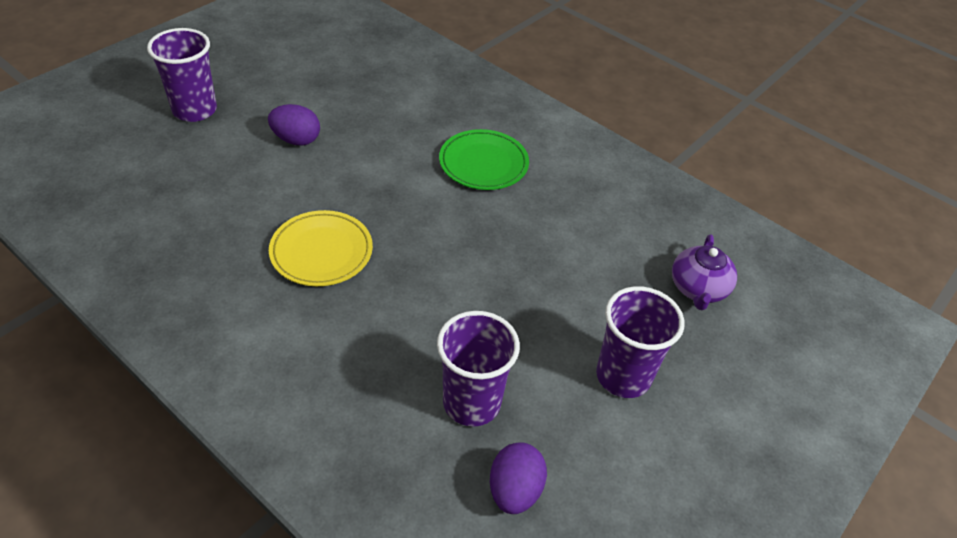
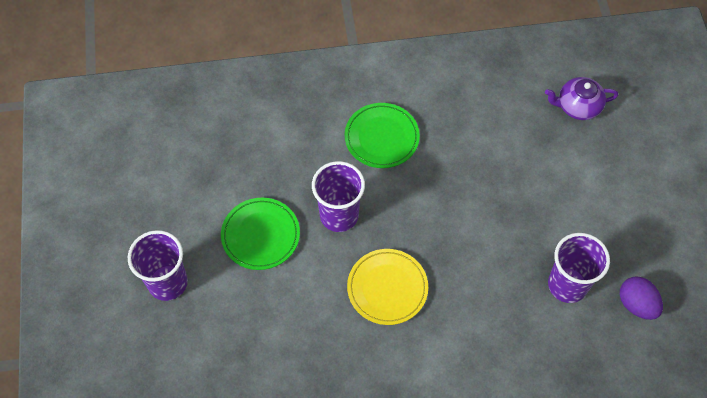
camera: 45 degrees left, 15 degrees up
purple egg [268,104,320,146] -> green plate [221,198,300,270]
purple cup [596,286,684,398] -> purple cup moved to [312,161,365,232]
purple teapot [672,234,737,310] -> purple teapot turned 120 degrees clockwise [545,77,618,120]

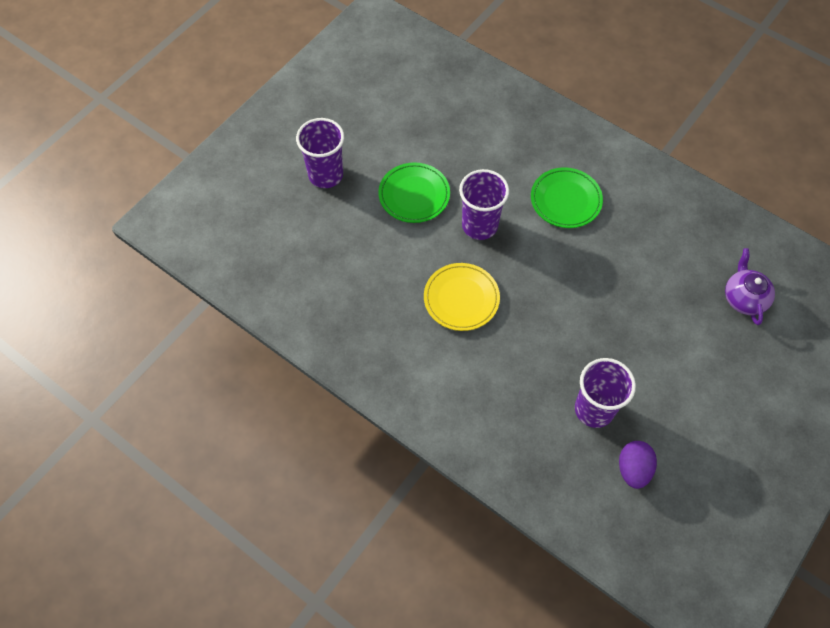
camera: 45 degrees right, 0 degrees up
purple teapot [545,77,618,120] -> purple teapot turned 45 degrees clockwise [725,248,775,325]

